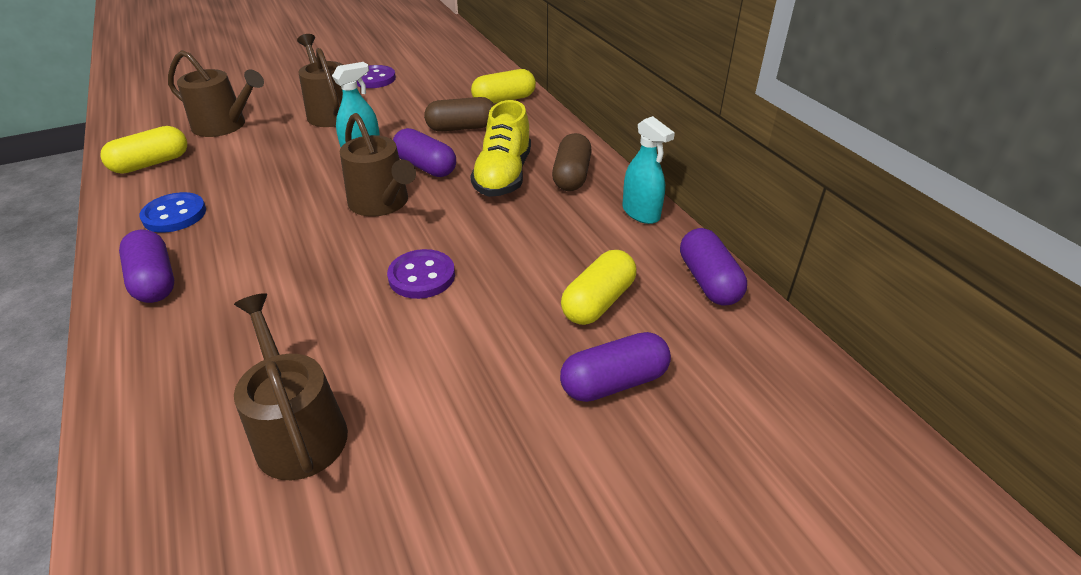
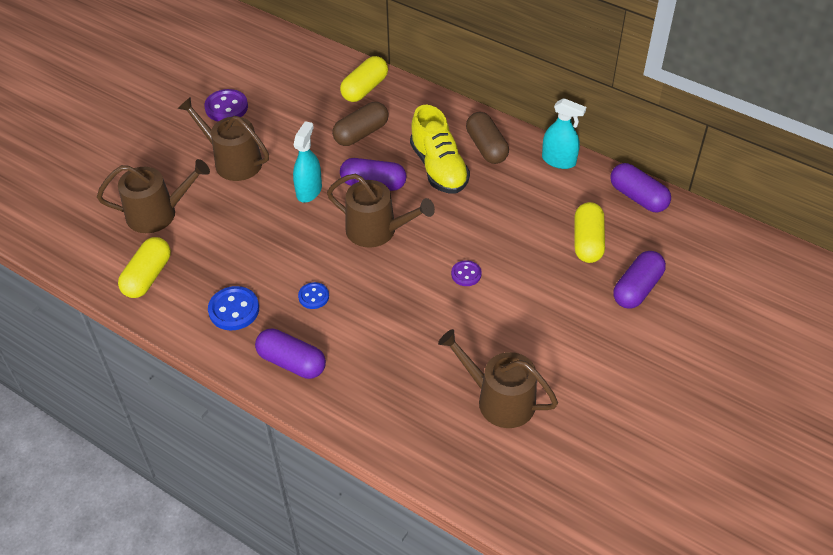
camera: 30 degrees left, 10 degrees up
purple button [387,249,455,299] -> purple button [451,260,482,286], size x0.61
none -> blue button [298,282,329,309]

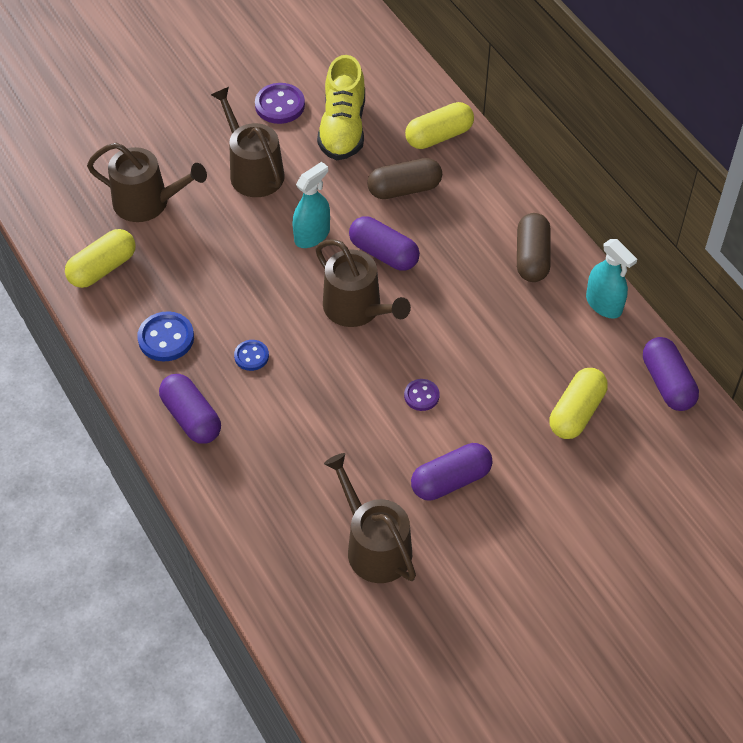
camera: 25 degrees right, 5 degrees up
yellow shoe [410,105,470,194] -> yellow shoe moved to [317,55,365,160]
purple capsule [613,251,666,309] -> purple capsule moved to [411,443,492,501]

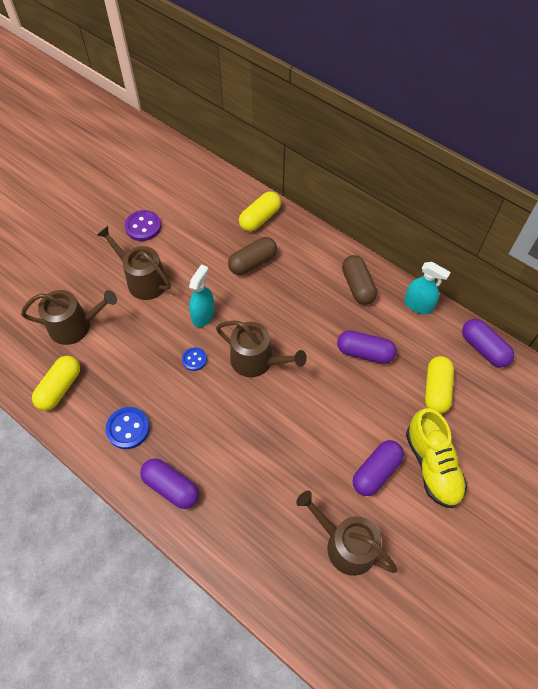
camera: 20 degrees left, 5 degrees up
blue button [234,340,269,371] -> blue button moved to [182,347,207,371]
yellow shoe [317,55,365,160] -> yellow shoe moved to [406,408,467,508]
purple capsule [349,217,420,271] -> purple capsule moved to [337,330,397,364]
purple button [404,379,440,411] -> none

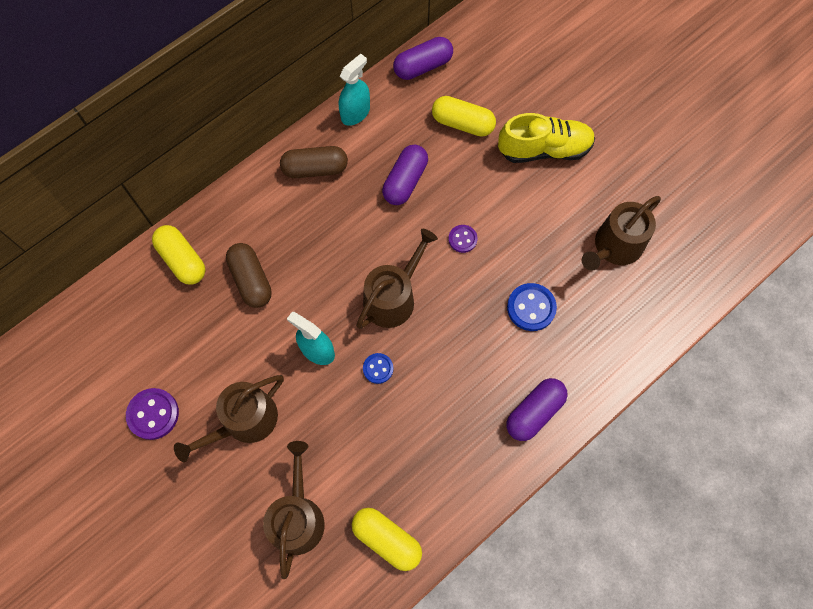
camera: 80 degrees left, 10 degrees up
blue button [105,407,150,449] -> blue button moved to [507,283,557,331]
purple capsule [353,440,404,496] -> none
none -> purple button [448,225,478,253]

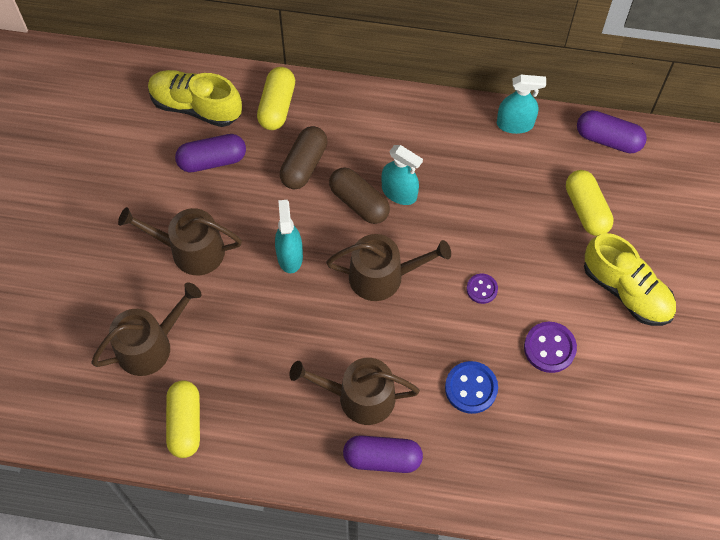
camera: 50 degrees right, 5 degrees down
purple button [126,388,179,440] -> purple button moved to [524,322,577,373]
brown capsule [280,146,348,178] -> brown capsule moved to [329,167,390,224]
blue button [363,353,393,384] -> none
purple capsule [382,144,428,205] -> purple capsule moved to [175,134,246,172]
brown watering can [582,196,661,270] -> brown watering can moved to [289,358,420,425]
none -> yellow shoe [148,70,242,127]
none -> turquoise spray bottle [381,145,423,205]

